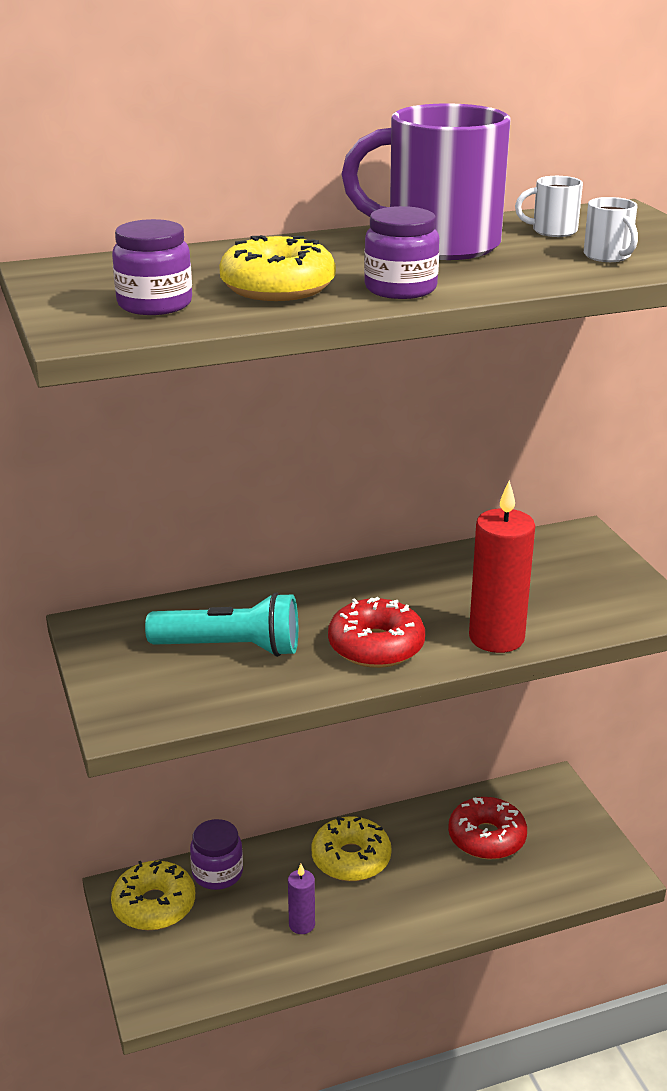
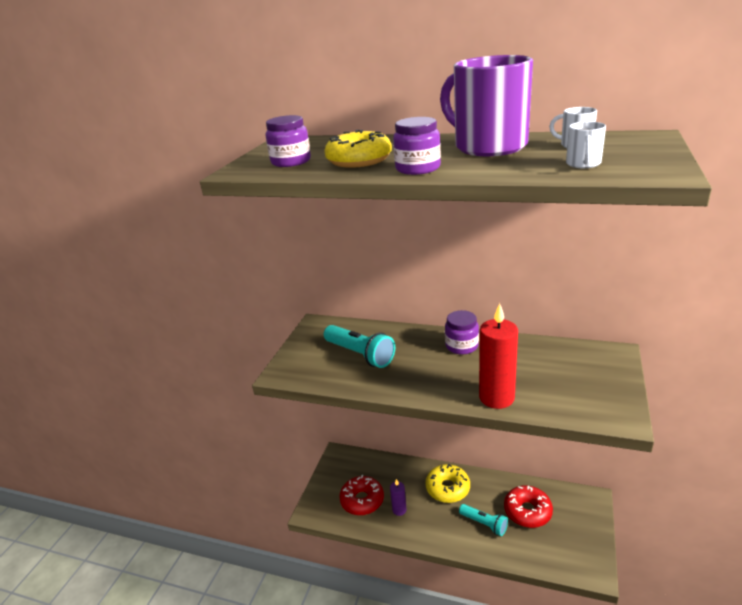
camera: 40 degrees right, 0 degrees up
yellow donut [111,861,195,930] -> none
purple jar [190,819,243,890] -> purple jar moved to [445,310,479,354]
red donut [328,597,425,668] -> red donut moved to [339,475,384,515]
none -> turquoise flashlight [459,504,508,536]

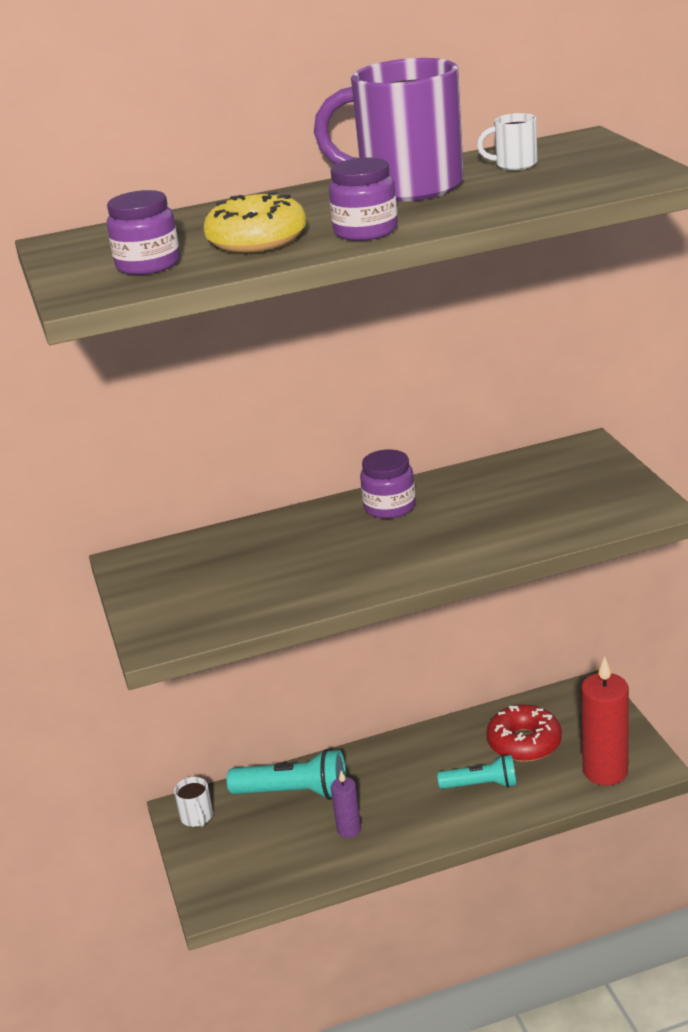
camera: 35 degrees left, 0 degrees up
turquoise flashlight [324,325,395,368] -> turquoise flashlight moved to [227,749,346,800]
red donut [339,475,384,515] -> none
yellow donut [426,464,470,503] -> none
red candle [479,303,518,409] -> red candle moved to [581,656,629,786]
white mug [566,121,606,168] -> white mug moved to [174,777,213,827]

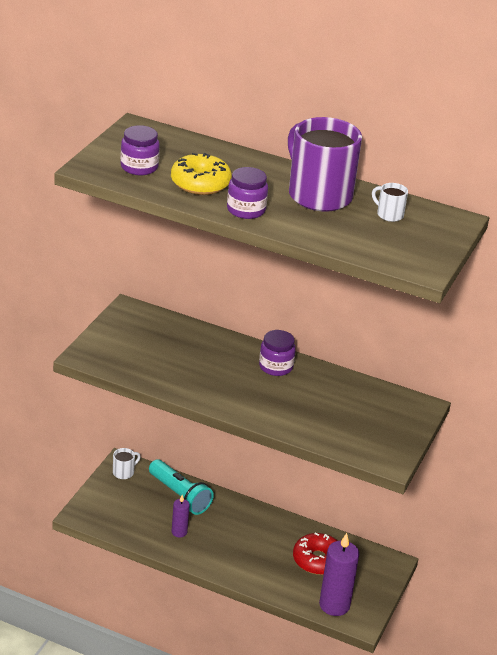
camera: 35 degrees right, 5 degrees up
white mug [174,777,213,827] -> white mug turned 150 degrees counterclockwise [113,448,141,479]
turquoise flashlight [437,754,517,789] -> none
red candle [581,656,629,786] -> purple candle [319,533,359,616]

